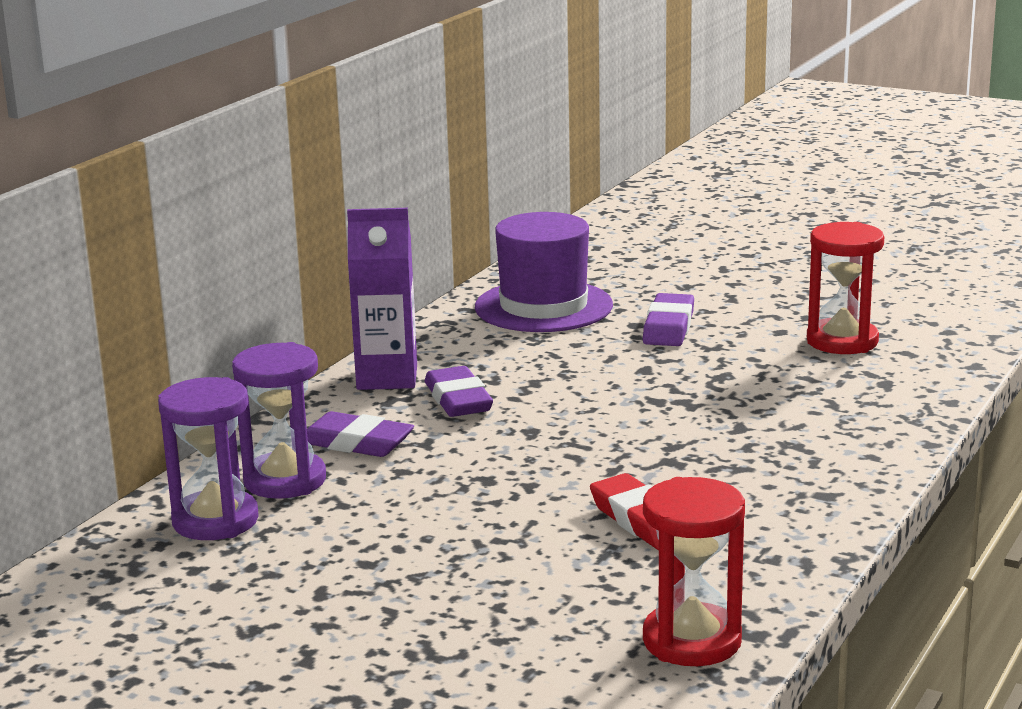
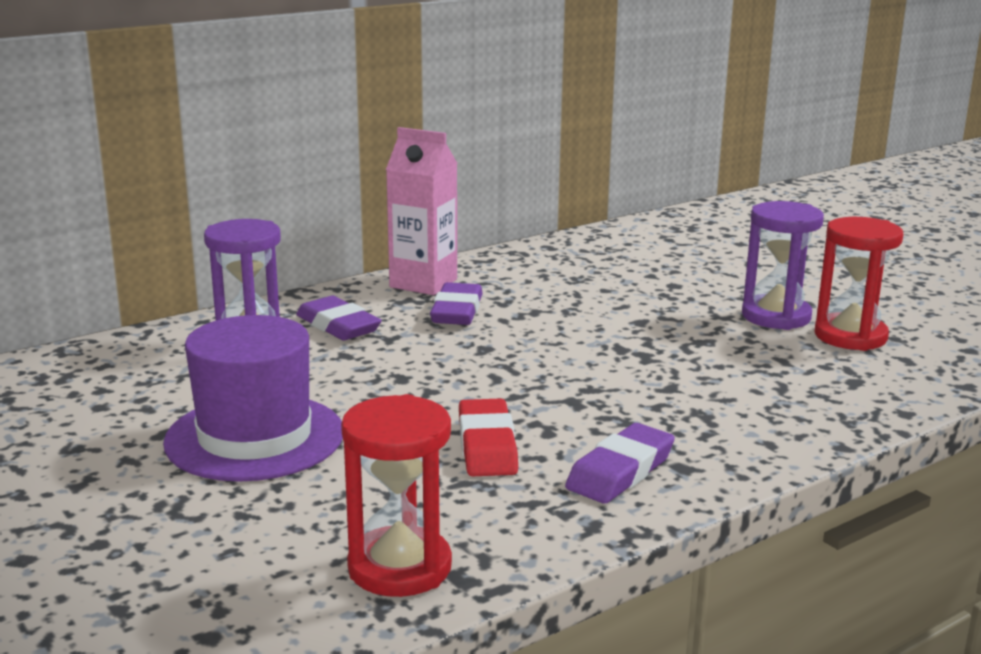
camera: 25 degrees right, 0 degrees up
purple hourglass [158,377,259,540] -> purple hourglass moved to [742,201,824,330]
purple carton [347,208,417,390] -> pink carton [386,127,458,295]
purple hat [475,212,613,332] -> purple hat moved to [163,315,343,482]
purple eraser [643,293,694,346] -> purple eraser moved to [565,423,675,504]

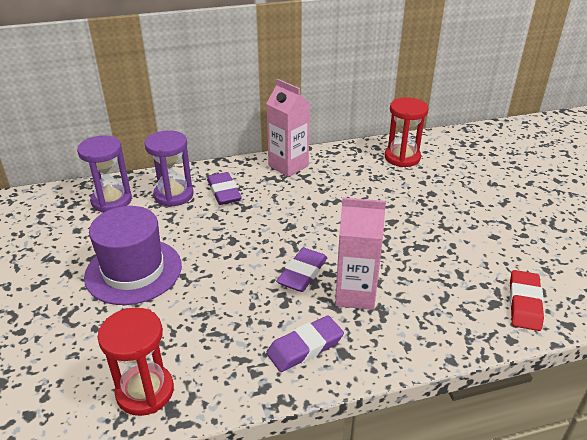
camera: 20 degrees right, 15 degrees up
purple eraser [430,282,483,325] -> purple eraser moved to [276,248,327,292]
red eraser [459,398,518,476] -> red eraser moved to [509,270,544,331]
purple hourglass [742,201,824,330] -> purple hourglass moved to [77,136,132,213]
red hourglass [815,217,903,351] -> red hourglass moved to [385,97,428,167]
none -> pink carton [335,198,386,310]

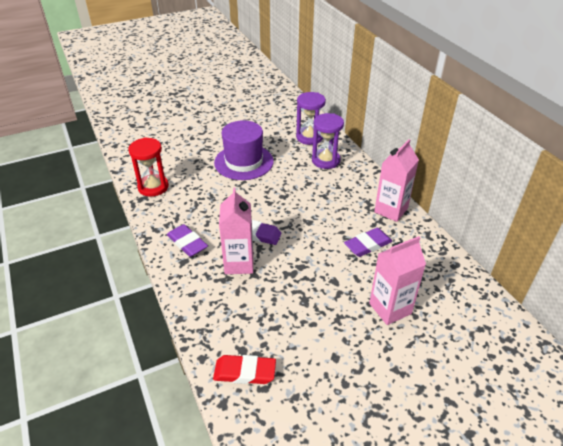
camera: 80 degrees right, 5 degrees up
purple eraser [207,172,242,205] -> purple eraser moved to [344,228,393,257]
red hourglass [385,97,428,167] -> none
none -> pink carton [369,236,426,325]

